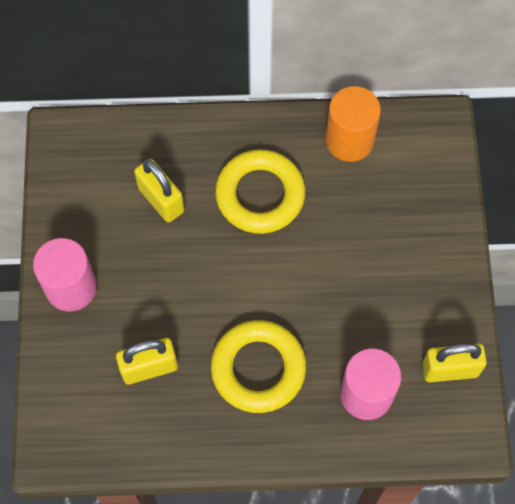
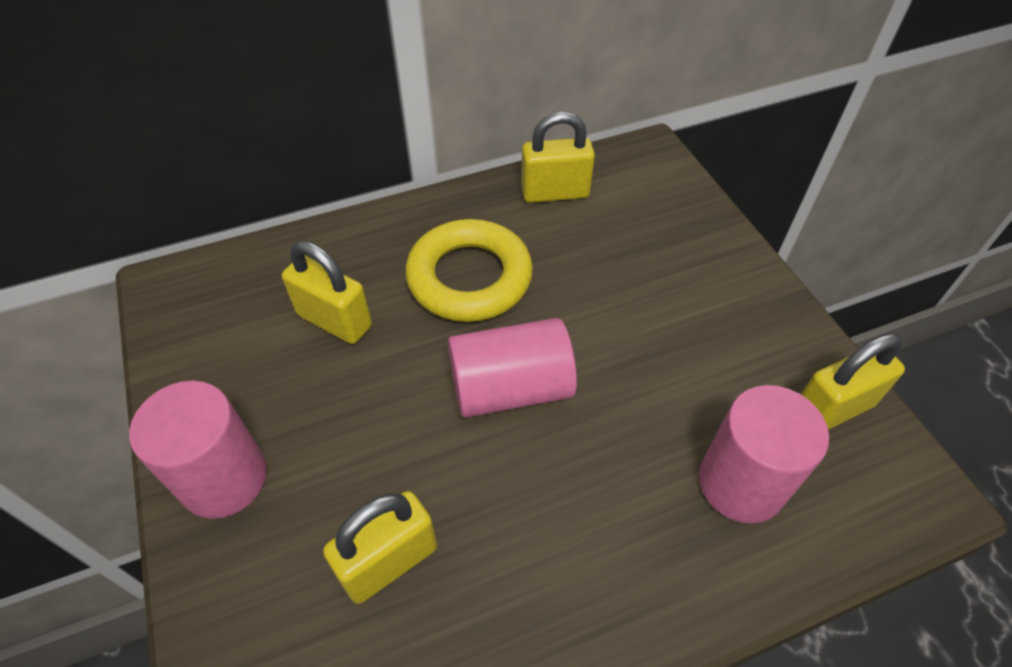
camera: 20 degrees left, 15 degrees down
yellow ring [211,320,306,413] -> none
orange cylinder [326,86,381,162] -> yellow padlock [521,112,595,203]
none -> pink cylinder [448,318,577,418]

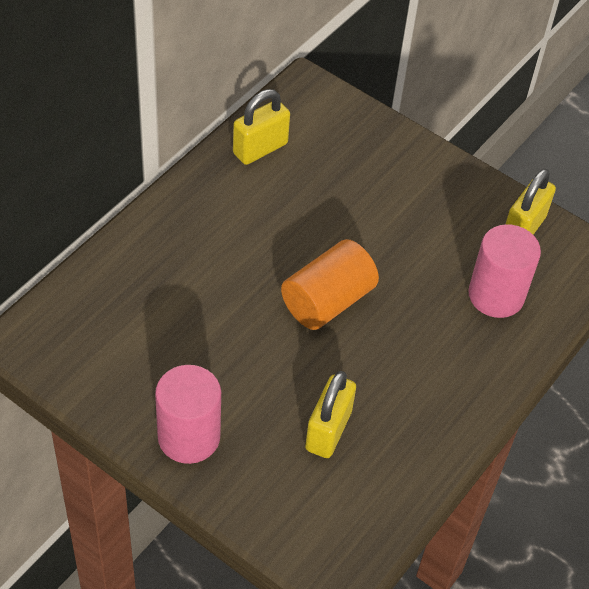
camera: 35 degrees left, 0 degrees up
yellow padlock [282,240,372,344] -> none
yellow ring [405,219,533,322] -> none
pink cylinder [448,318,577,418] -> orange cylinder [281,239,379,330]

